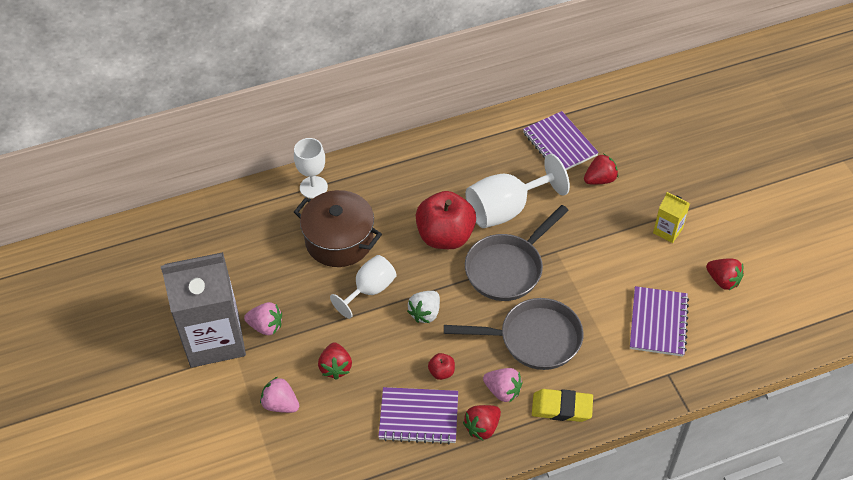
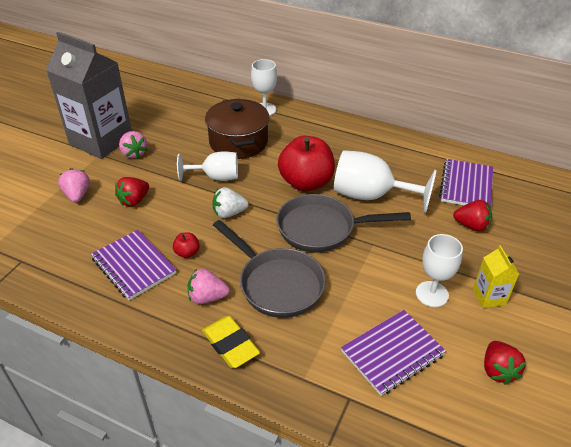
camera: 45 degrees right, 10 degrees down
red strawberry [463,405,501,441] -> none
pink strawberry [483,368,523,403] -> pink strawberry turned 105 degrees clockwise [188,269,230,304]
none -> white goblet [416,234,463,307]

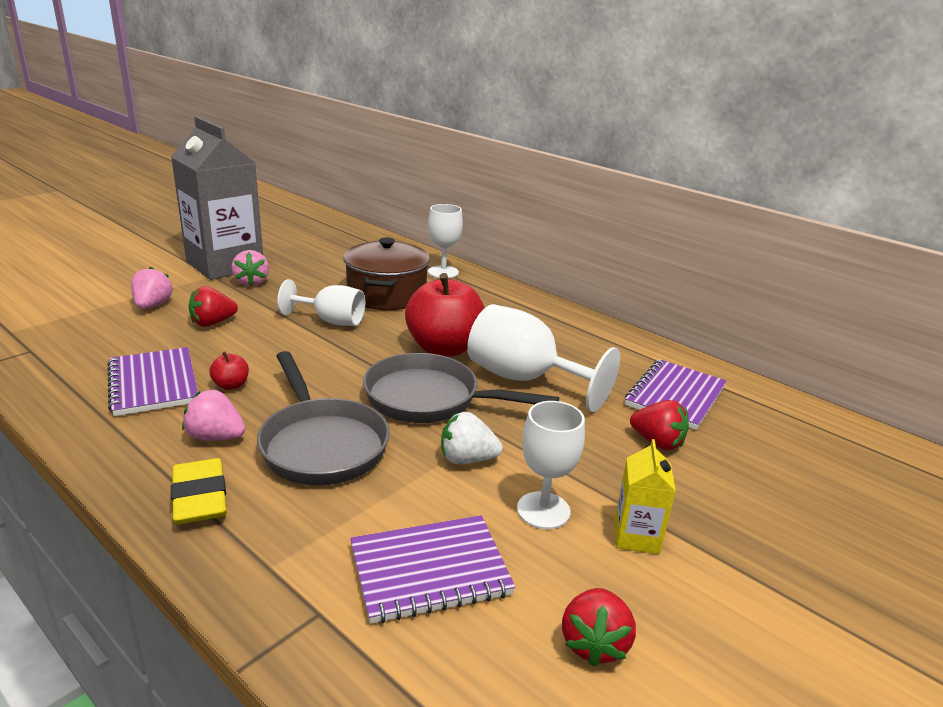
camera: 15 degrees right, 15 degrees down
white strawberry [212,187,248,218] -> white strawberry moved to [441,412,503,464]

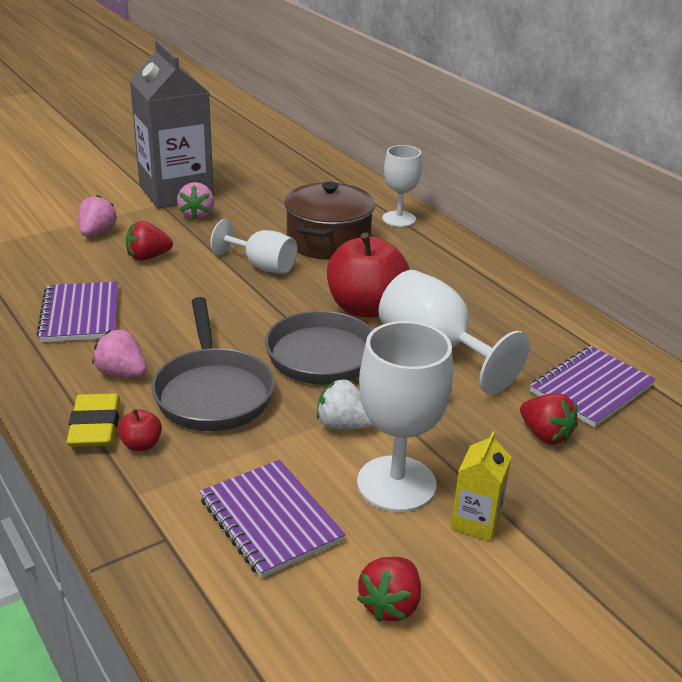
camera: 15 degrees right, 5 degrees up
red apple [210,352,249,390] -> red apple moved to [118,409,162,451]
purple notebook [350,515,515,624] -> purple notebook turned 60 degrees clockwise [200,460,345,578]
white goblet [517,401,585,529] -> white goblet [357,321,453,512], size x1.55

